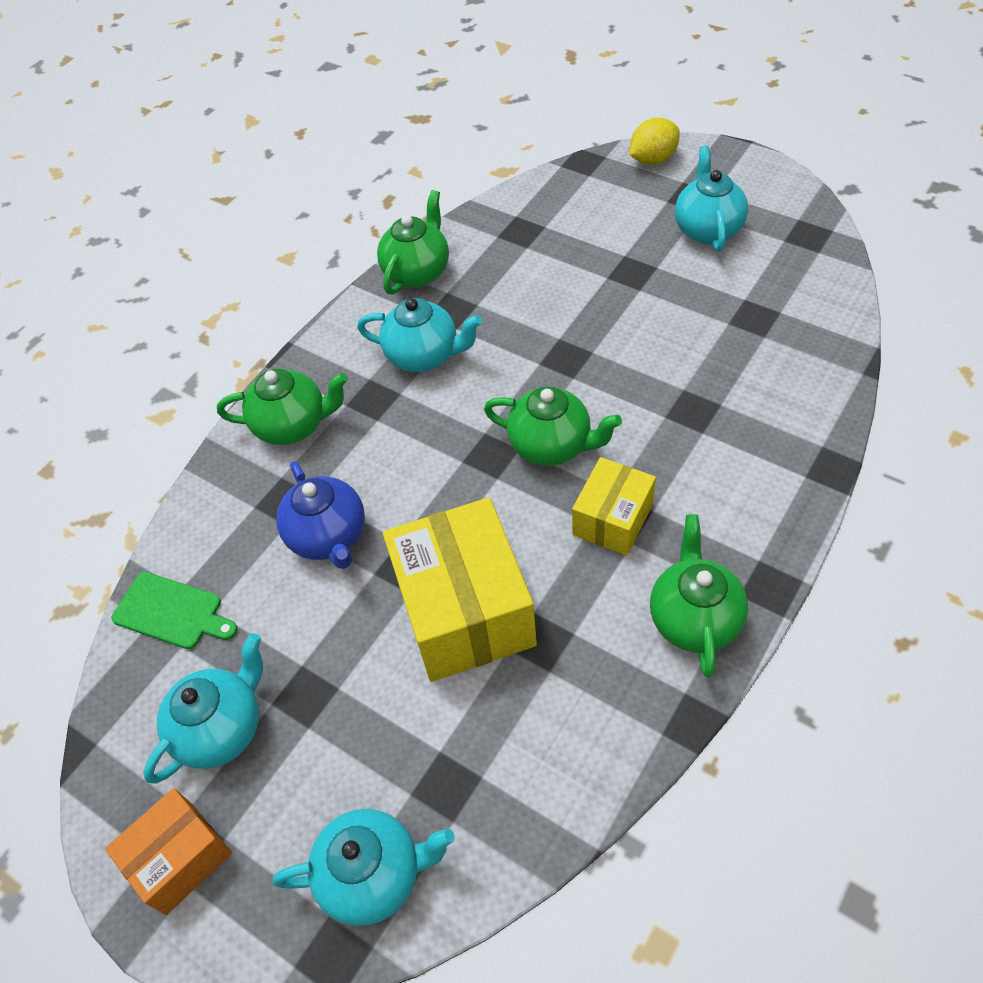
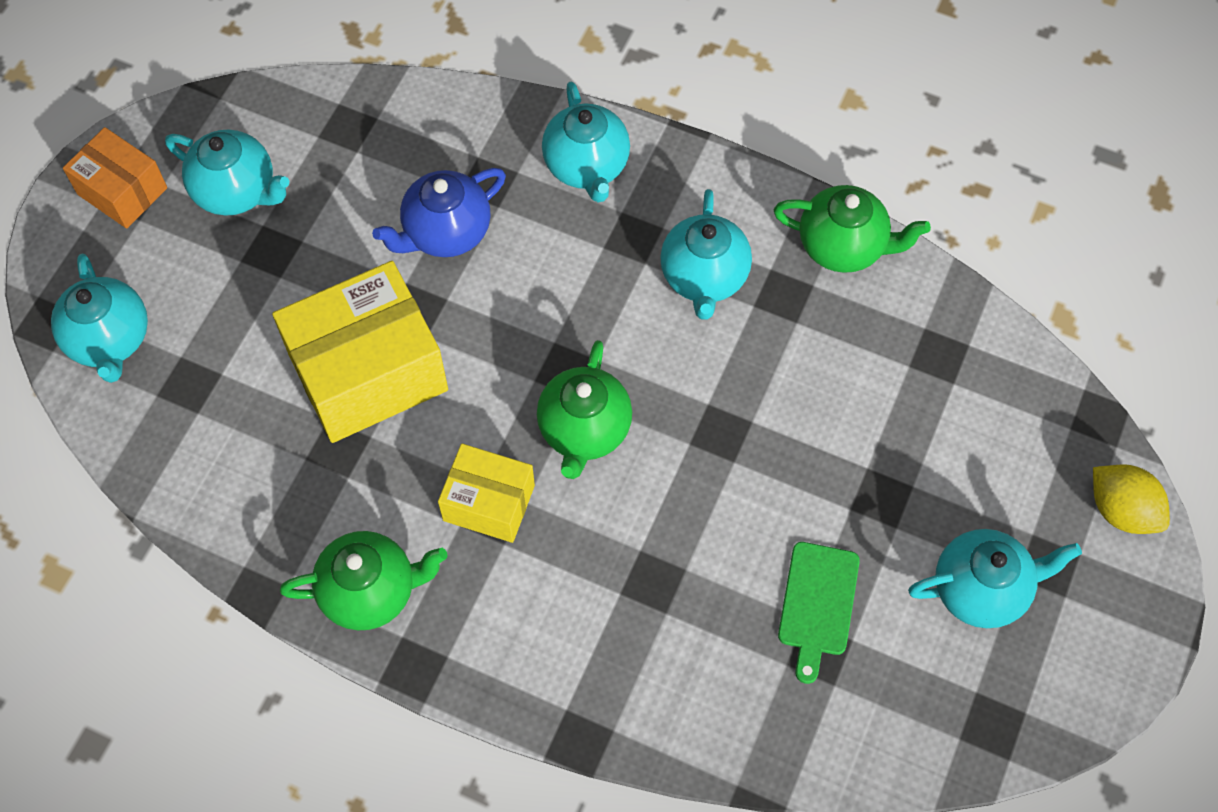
camera: 75 degrees right, 10 degrees up
green cutting board [111,572,238,649] -> green cutting board moved to [778,542,860,684]
green teapot [217,369,348,445] -> turquoise teapot [542,82,630,203]

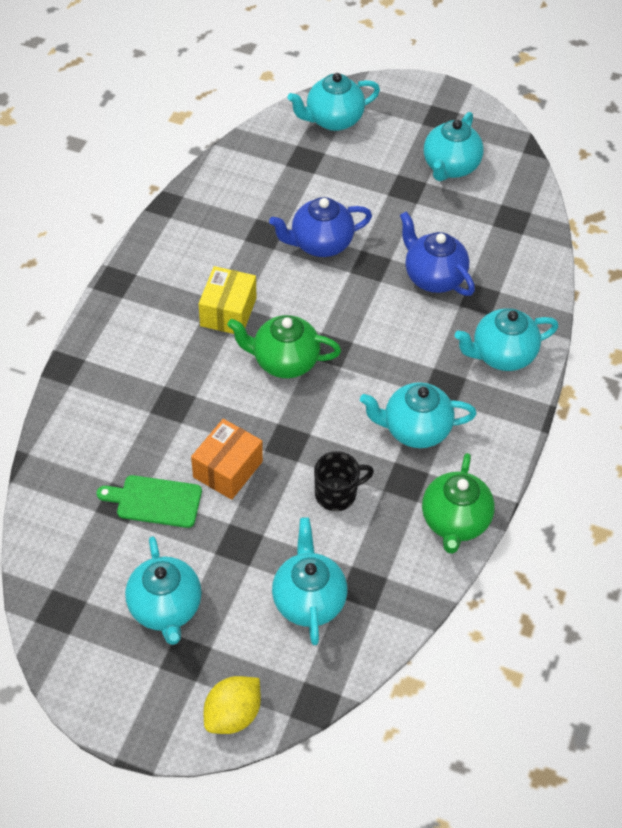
camera: 85 degrees right, 10 degrees down
orange box [63,127,167,229] -> orange box moved to [191,419,263,500]
yellow box [272,261,448,443] -> blue teapot [269,197,372,257]
green teapot [280,531,447,630] -> none
none -> turquoise teapot [272,517,347,645]
none -> black mug [314,451,374,511]

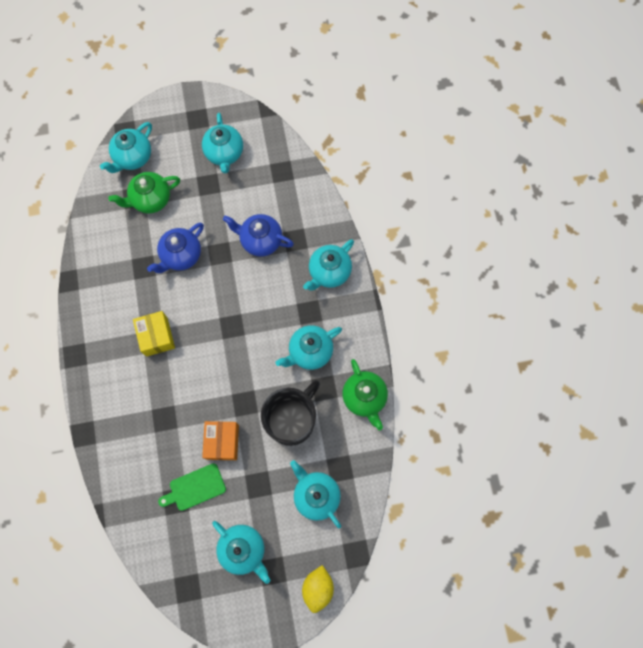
camera: 30 degrees left, 20 degrees up
green teapot [227,315,341,378] -> green teapot moved to [109,172,180,214]
black mug [314,451,374,511] -> black mug [261,381,320,446], size x1.82

